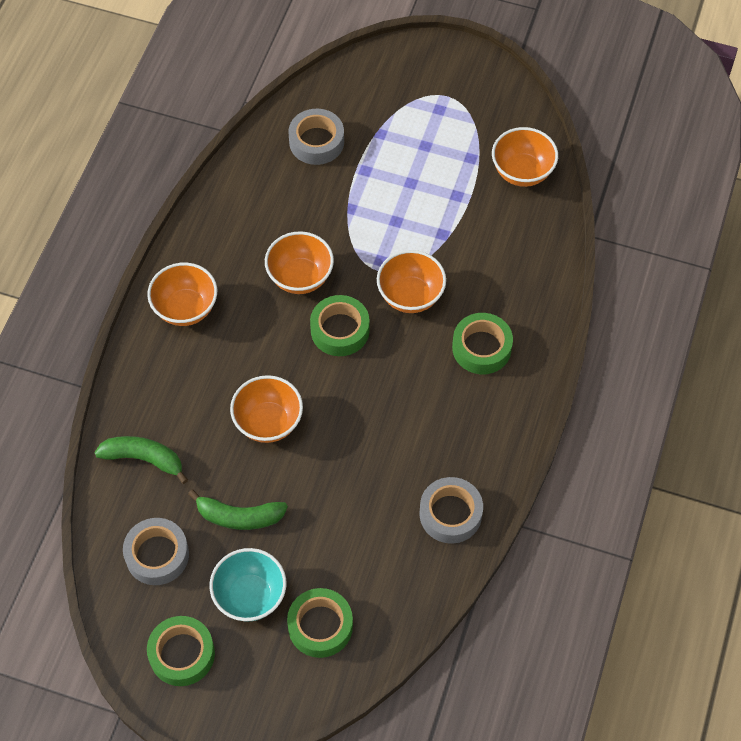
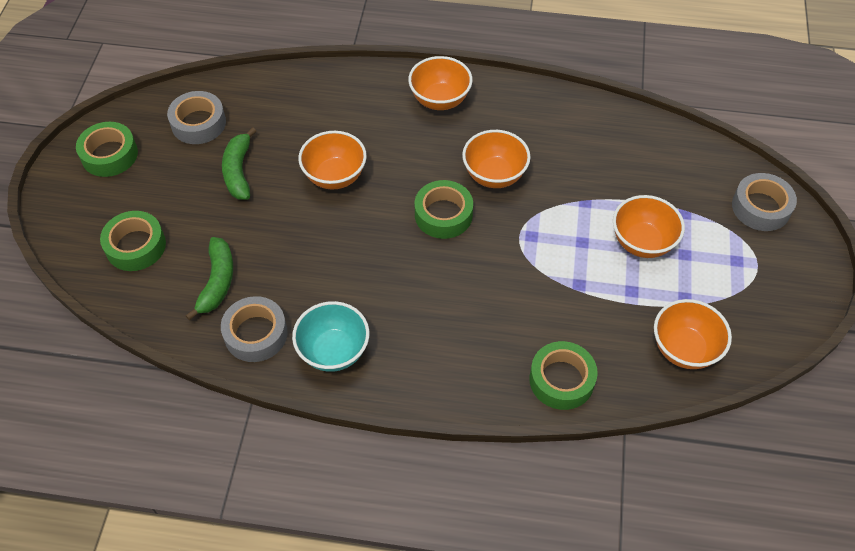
camera: 80 degrees right, 5 degrees down
green banana [94,436,188,484] -> green banana moved to [186,237,233,321]
turquoise bowl [210,548,286,621] -> turquoise bowl moved to [292,301,369,372]
grey tape [288,109,344,165] -> grey tape moved to [732,173,797,231]
orange bowl [377,250,446,313] -> orange bowl moved to [613,195,685,258]
green tape [452,313,513,374] -> green tape moved to [529,341,598,410]

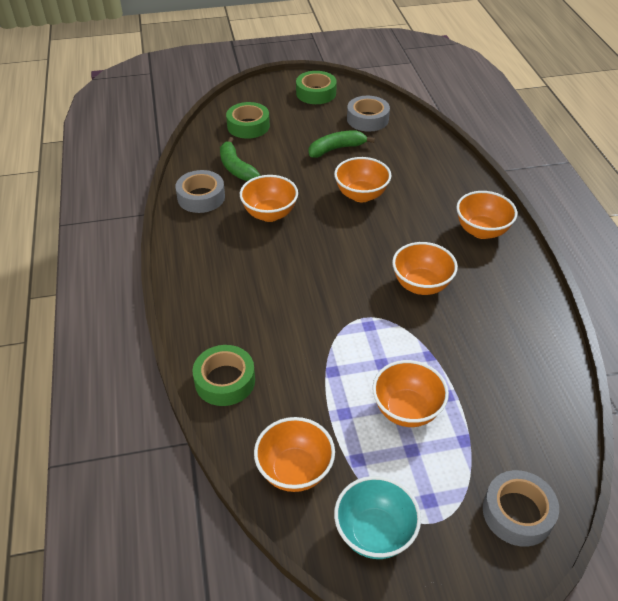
camera: 70 degrees right, 10 degrees down
green banana [186,237,233,321] -> green banana turned 75 degrees clockwise [220,137,260,181]
turquoise bowl [292,301,369,372] -> turquoise bowl moved to [334,476,421,559]
green tape [415,180,473,239] -> none
none -> orange bowl [240,175,298,222]

